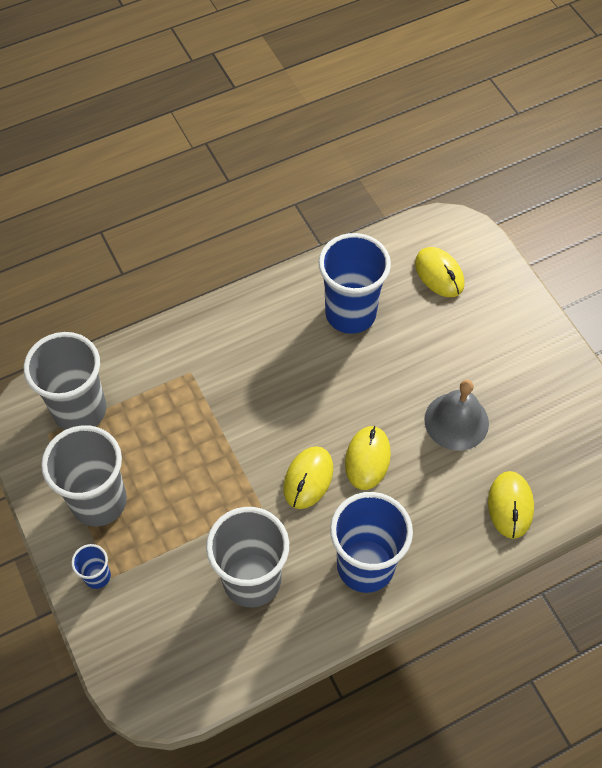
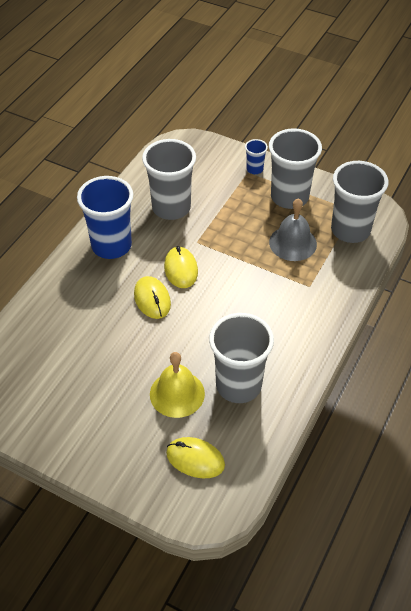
camera: 145 degrees right, 10 degrees down
blue cup [319,233,391,334] -> grey cup [209,313,274,403]
grey bell [424,380,489,451] -> grey bell moved to [269,198,317,261]
yellow mouse [488,471,534,539] -> none
none -> yellow bell [150,352,205,418]

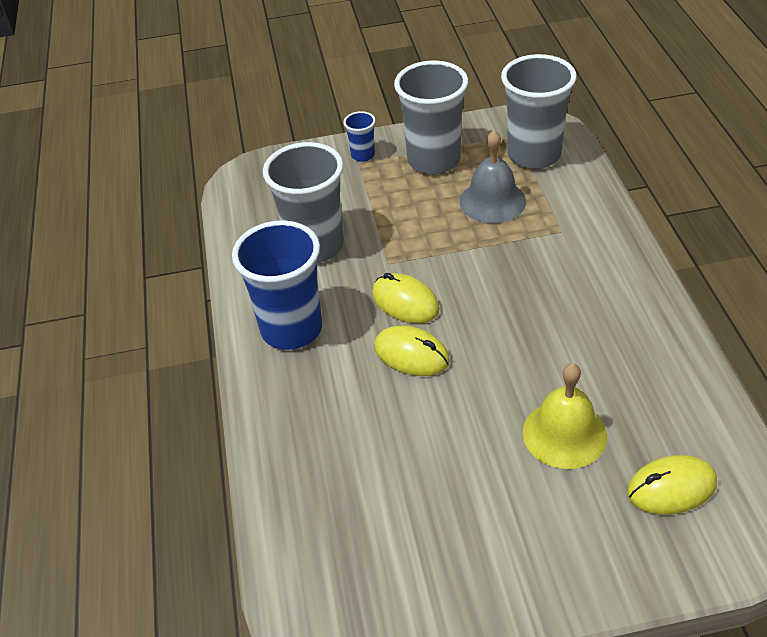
camera: 35 degrees left, 5 degrees down
grey cup [209,313,274,403] -> none

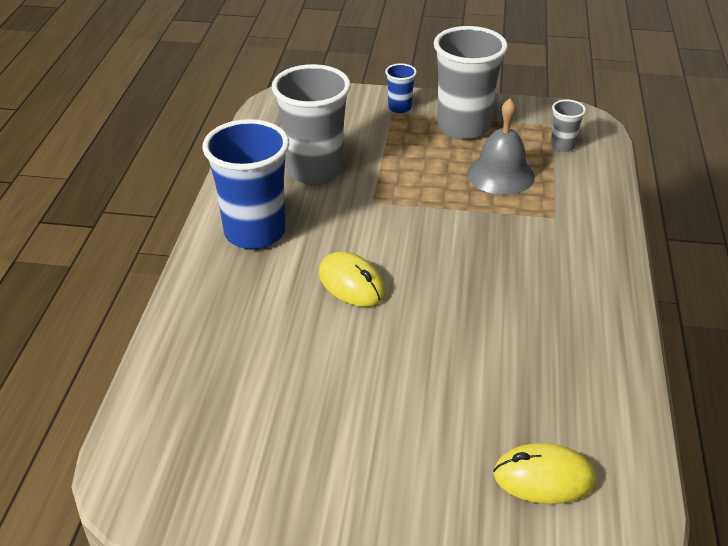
camera: 15 degrees right, 5 degrees down
yellow mouse [372,273,439,323] -> none
grey cup [501,54,577,169] -> grey cup [550,99,586,152], size x0.46
yellow bell [523,363,607,469] -> none

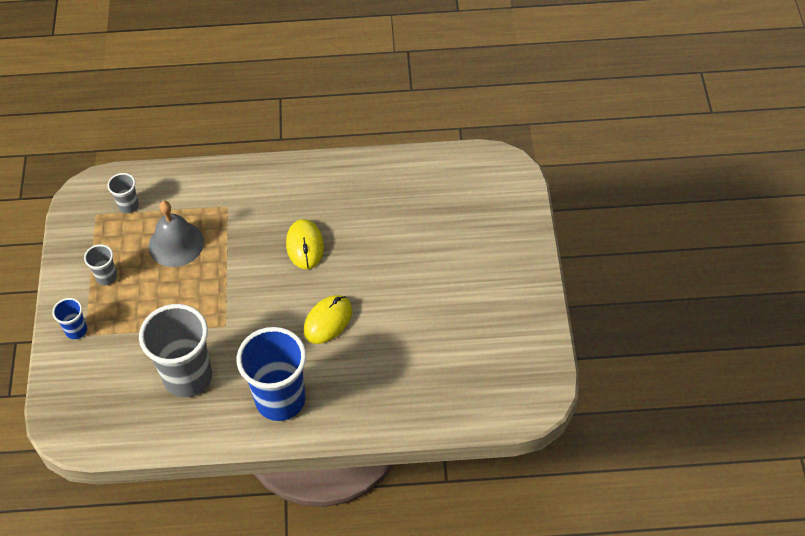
camera: 100 degrees left, 15 degrees up
grey cup [434,26,508,140] -> grey cup [84,244,117,285], size x0.46
yellow mouse [493,443,596,504] -> yellow mouse moved to [286,219,324,269]

